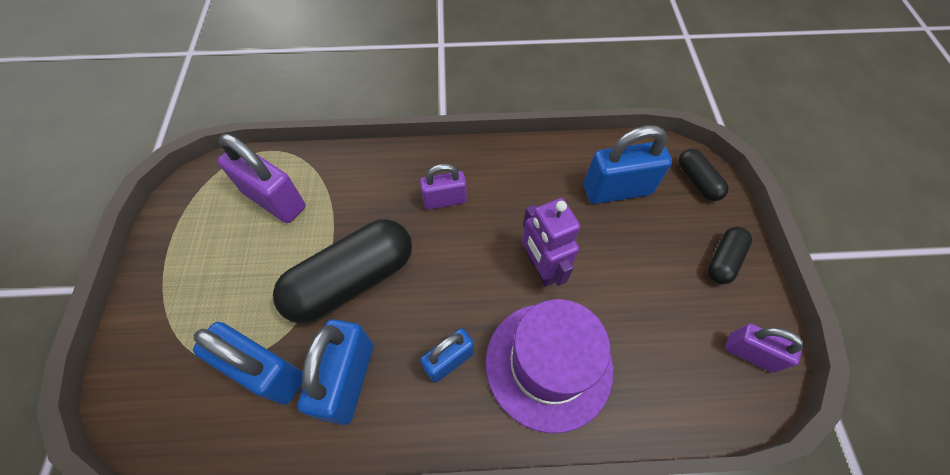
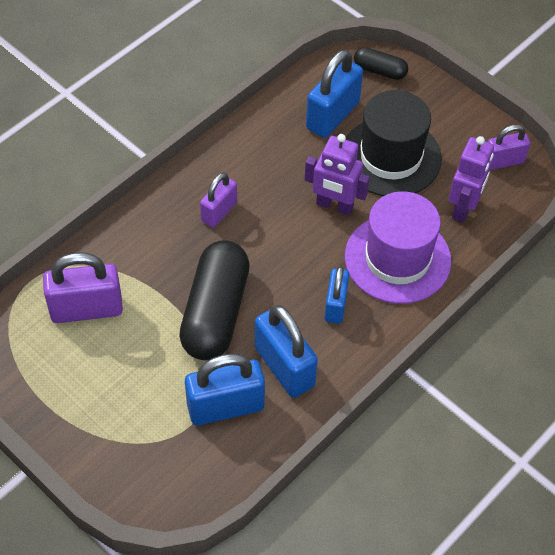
camera: 45 degrees left, 5 degrees down
black capsule [707,227,752,284] -> none
none -> black hat [345,90,442,196]
none -> purple robot [449,136,494,223]

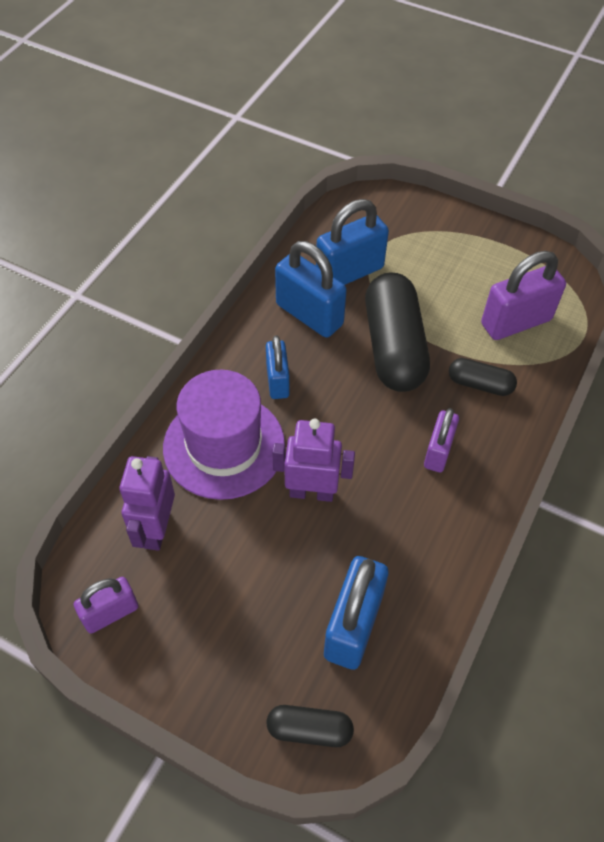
camera: 165 degrees right, 0 degrees up
black hat [345,90,442,196] -> none
none -> black capsule [449,358,517,396]

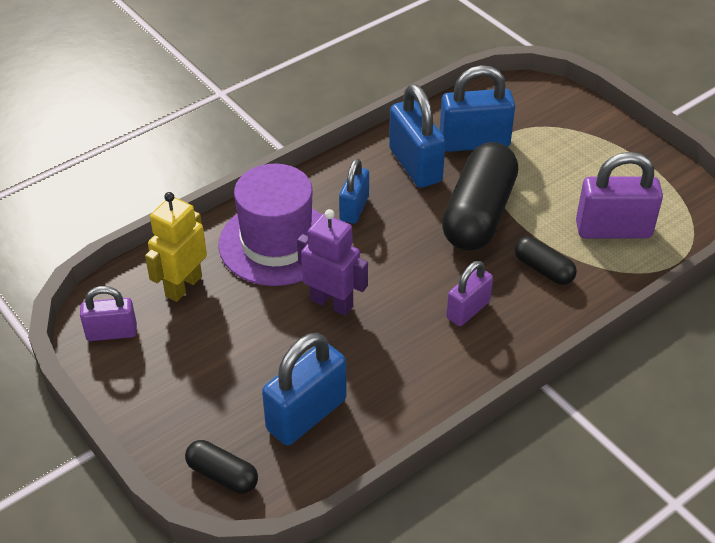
camera: 25 degrees right, 10 degrees down
purple robot [119,456,175,551] -> yellow robot [145,192,207,302]

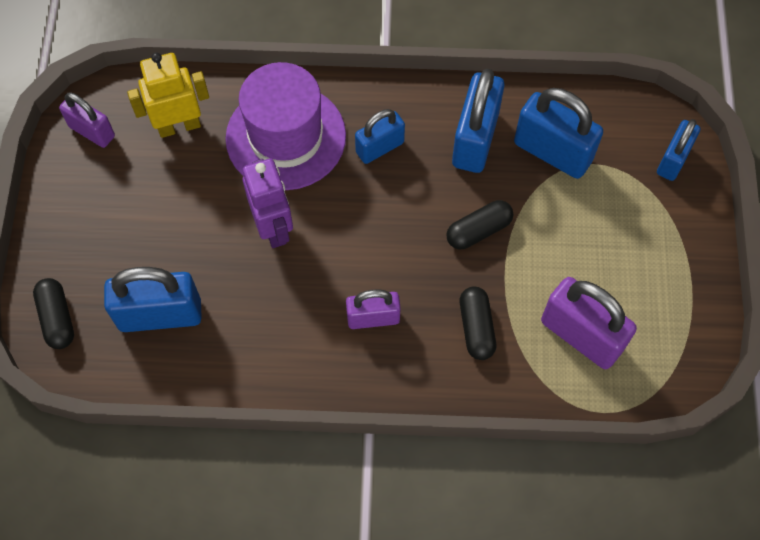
camera: 40 degrees right, 20 degrees up
black capsule [442,142,518,251] -> black capsule [446,200,513,249], size x0.49
none -> blue padlock [657,119,700,181]

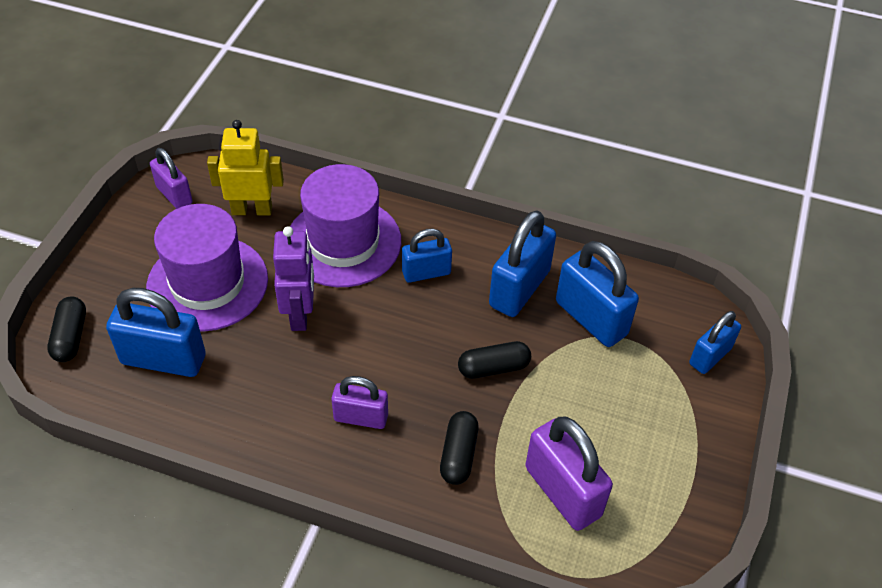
camera: 15 degrees right, 15 degrees down
none -> purple hat [146,204,268,332]

